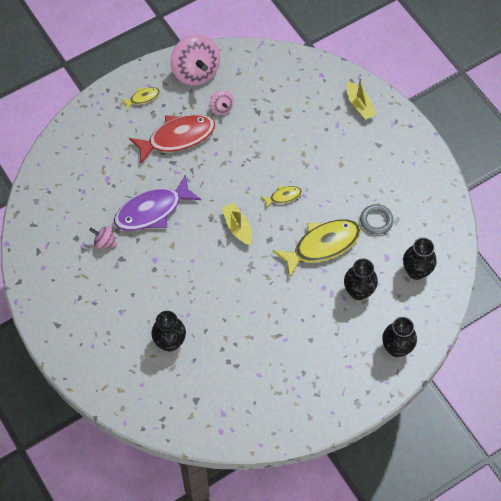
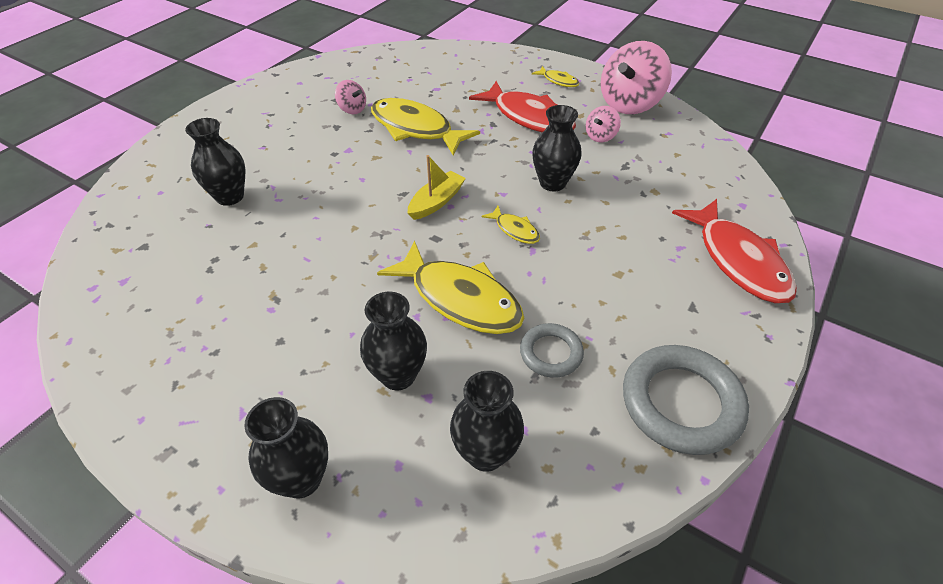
camera: 65 degrees right, 15 degrees down
pink spinning top [89,226,117,249] -> pink spinning top turned 135 degrees clockwise [335,80,366,114]
purple fish [114,174,201,231] -> yellow fish [371,98,480,156]
yellow boat [346,79,377,120] -> red fish [672,199,797,303]
none -> black vase [532,105,582,191]
none -> grey ring [623,345,749,455]

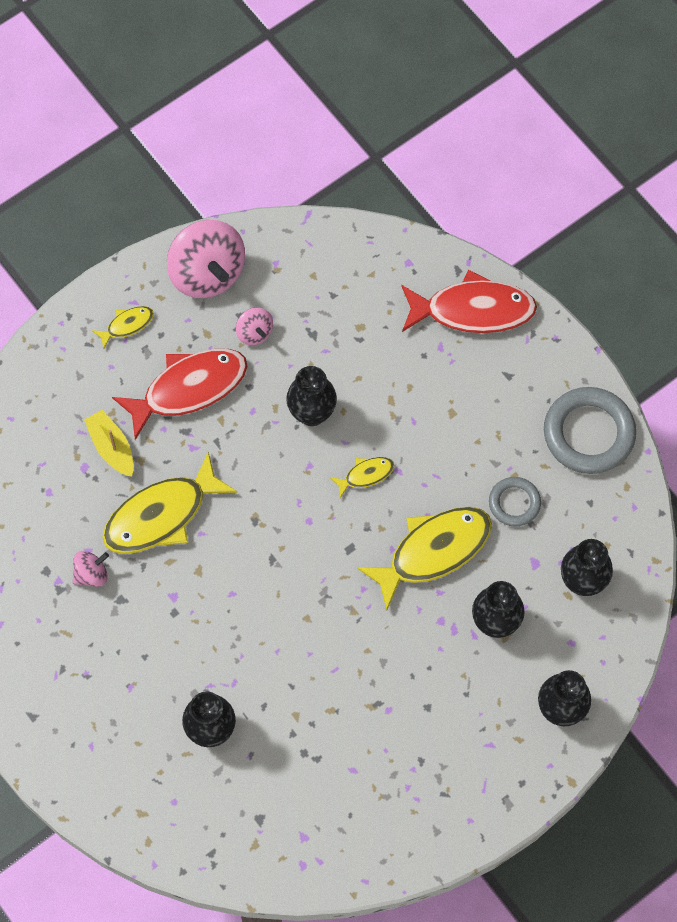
camera: 70 degrees left, 20 degrees up
yellow boat [408,155,466,220] -> yellow boat moved to [84,410,134,477]

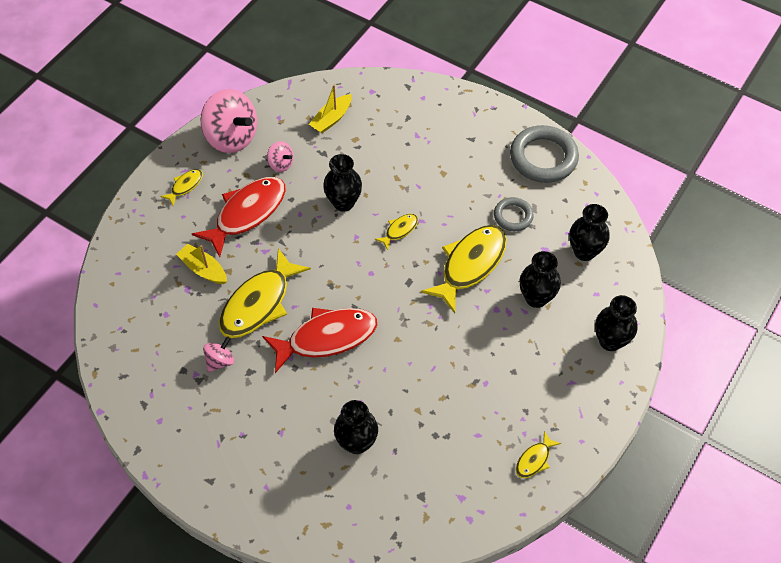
camera: 20 degrees left, 10 degrees down
red fish [401,270,537,333] -> red fish moved to [262,308,377,373]
none -> yellow boat [309,85,352,133]
none -> yellow fish [516,431,561,478]

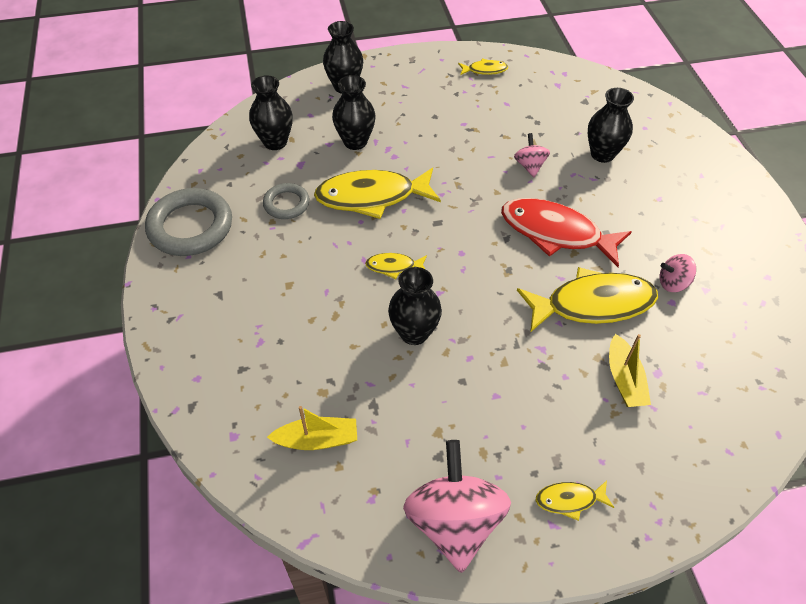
camera: 135 degrees left, 5 degrees down
red fish [192,177,285,257] -> none
pink spinning top [267,141,294,172] -> pink spinning top moved to [514,133,550,177]

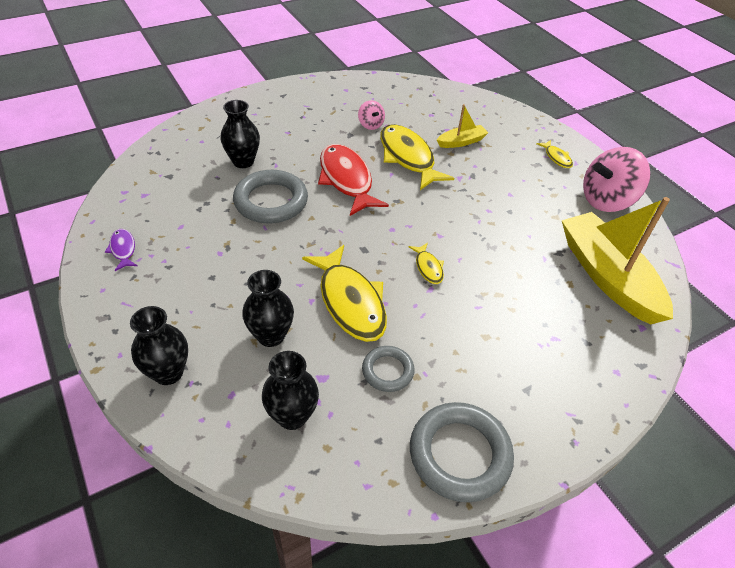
camera: 110 degrees left, 5 degrees down
yellow boat [267,406,357,450] -> yellow boat [562,197,673,325], size x2.12
black vase [388,267,442,345] -> none
yellow fish [458,58,508,75] -> purple fish [105,229,138,271]
red fish [501,198,632,267] -> red fish turned 150 degrees clockwise [318,144,389,216]
pink spinning top [514,133,550,177] -> grey ring [233,170,308,224]

